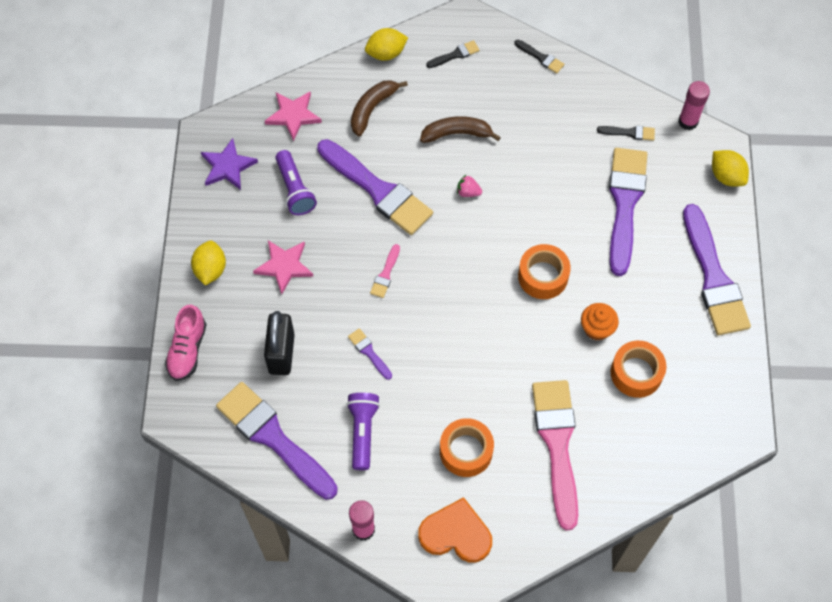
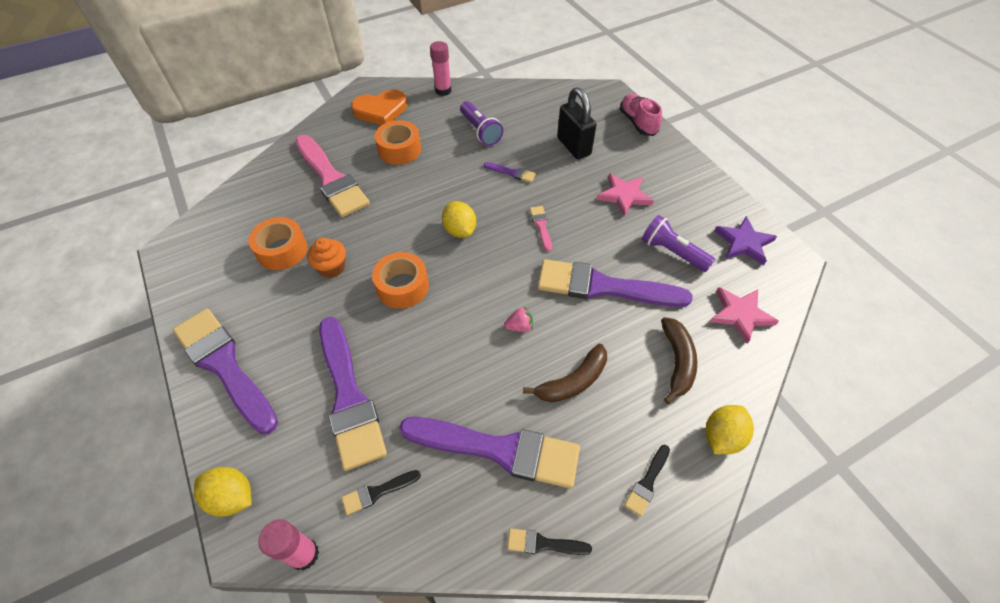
camera: 150 degrees right, 10 degrees down
yellow lemon [191,240,226,286] -> yellow lemon moved to [442,201,476,238]
purple brush [216,382,338,500] -> purple brush moved to [399,417,580,489]

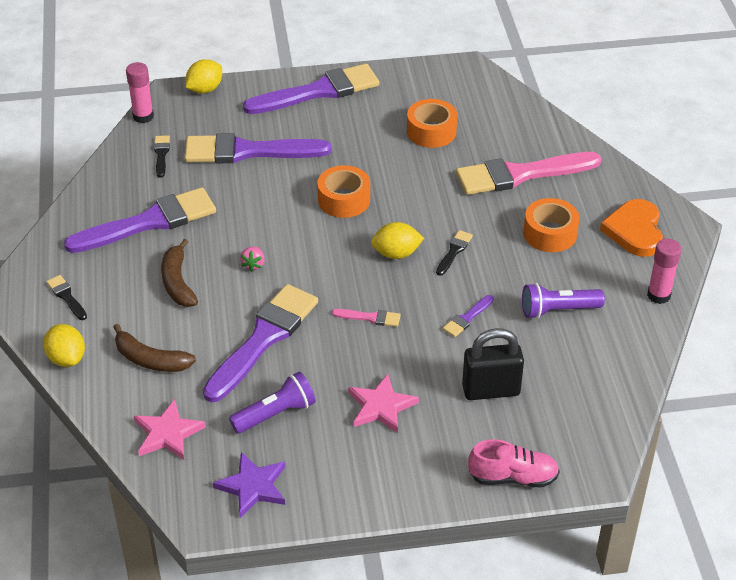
camera: 110 degrees right, 10 degrees down
orange cupcake [307,238,346,278] -> none
purple brush [399,417,580,489] -> purple brush turned 150 degrees counterclockwise [64,187,216,253]
black brush [507,528,592,555] -> black brush moved to [436,230,473,276]

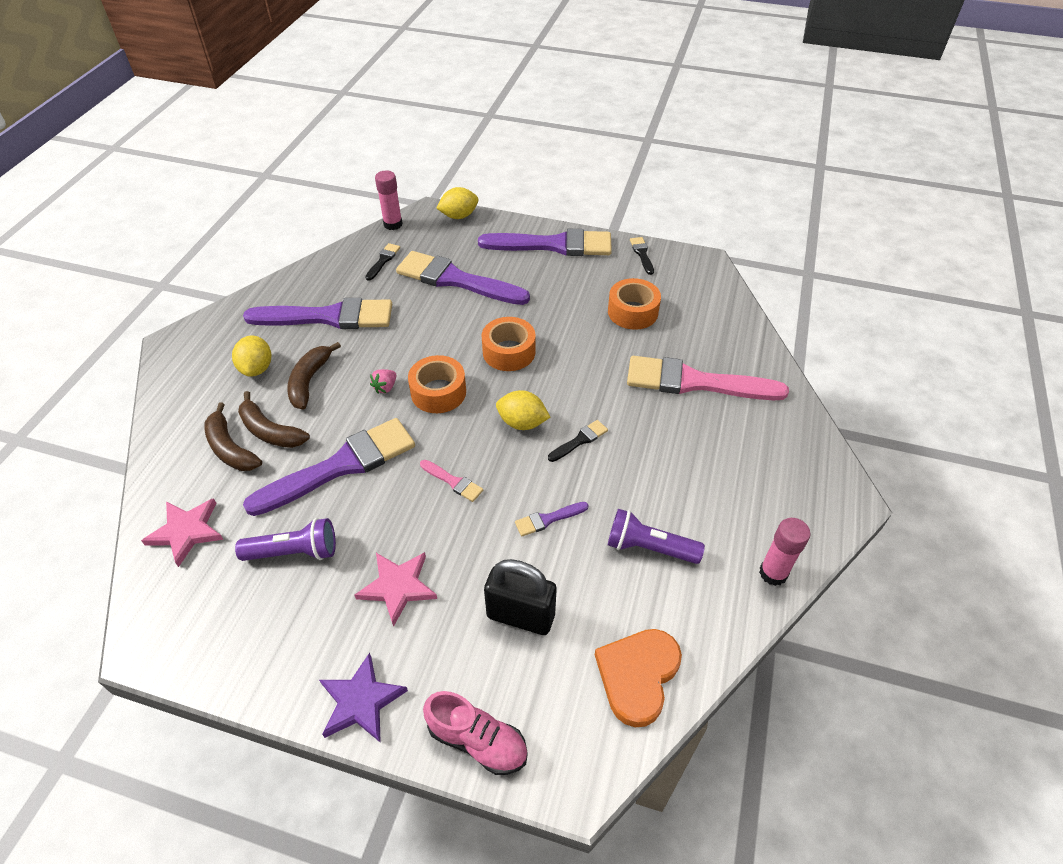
camera: 25 degrees right, 5 degrees up
yellow lemon [43,324,85,367] -> yellow lemon moved to [232,336,271,377]
black brush [46,275,87,320] -> black brush moved to [630,237,654,275]
purple star [213,452,285,518] -> purple star moved to [319,653,408,743]
orange tape [523,198,580,252] -> orange tape moved to [408,355,466,413]
orange heart [600,199,663,257] -> orange heart moved to [595,629,682,727]
none -> brown banana [238,391,310,448]

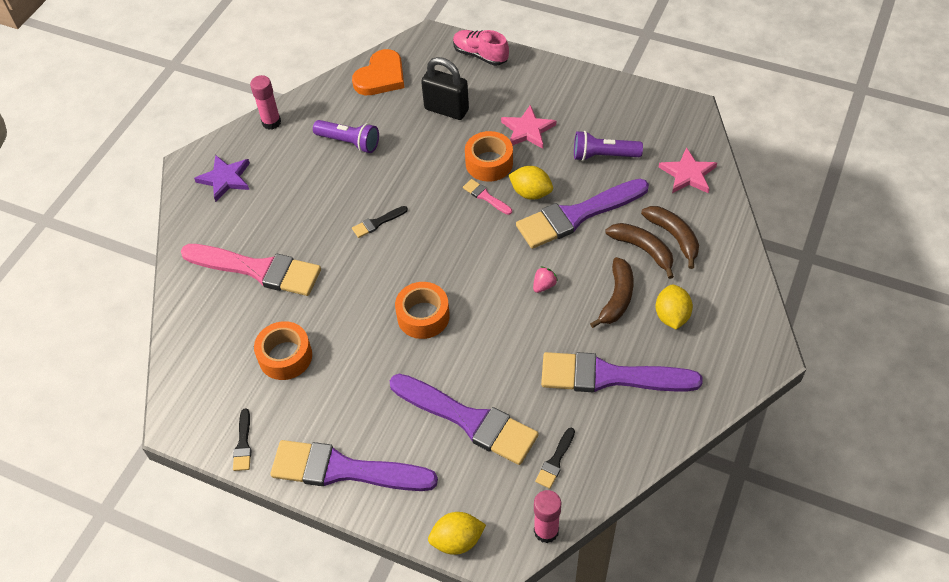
camera: 170 degrees left, 5 degrees up
purple star [319,653,408,743] -> purple star moved to [194,155,250,202]
orange tape [408,355,466,413] -> orange tape moved to [465,131,513,182]
yellow lemon [496,390,550,430] -> yellow lemon moved to [509,166,553,200]
purple brush [515,502,588,536] -> none

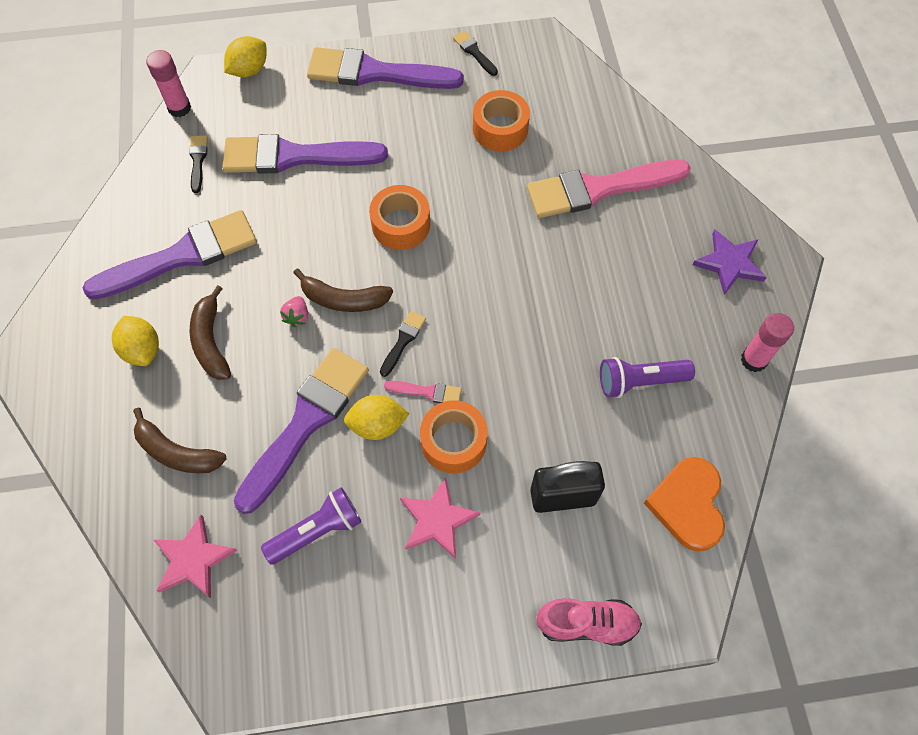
camera: 145 degrees right, 10 degrees up
purple brush [270,440,438,491] -> purple brush turned 150 degrees counterclockwise [307,47,464,89]
black brush [352,206,408,238] -> black brush moved to [380,311,426,377]
brown banana [606,223,674,279] -> brown banana moved to [293,268,393,312]

